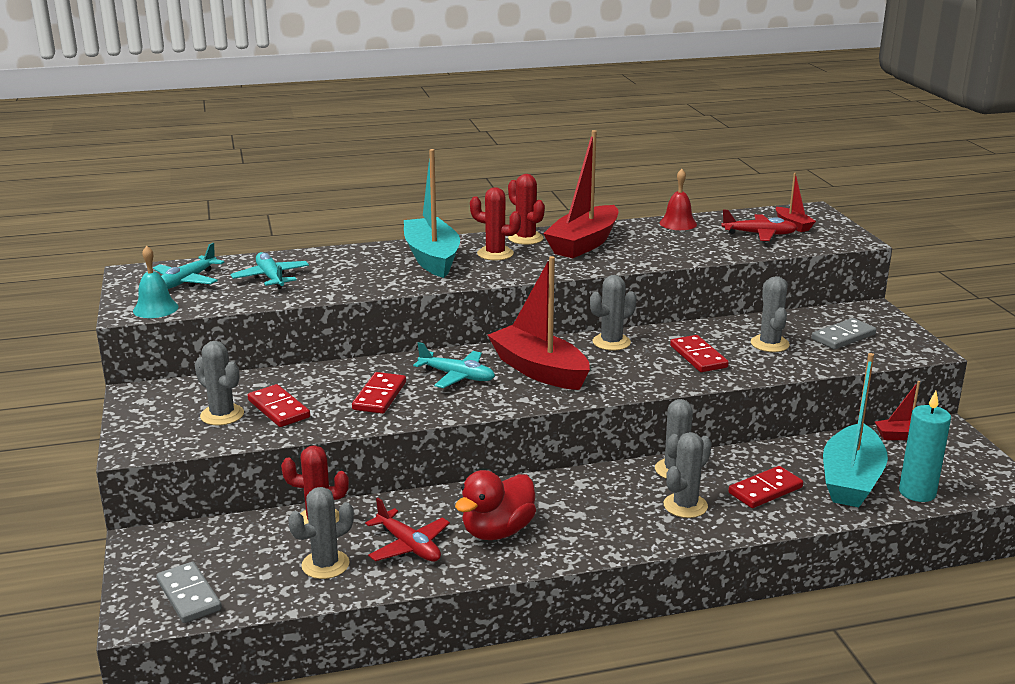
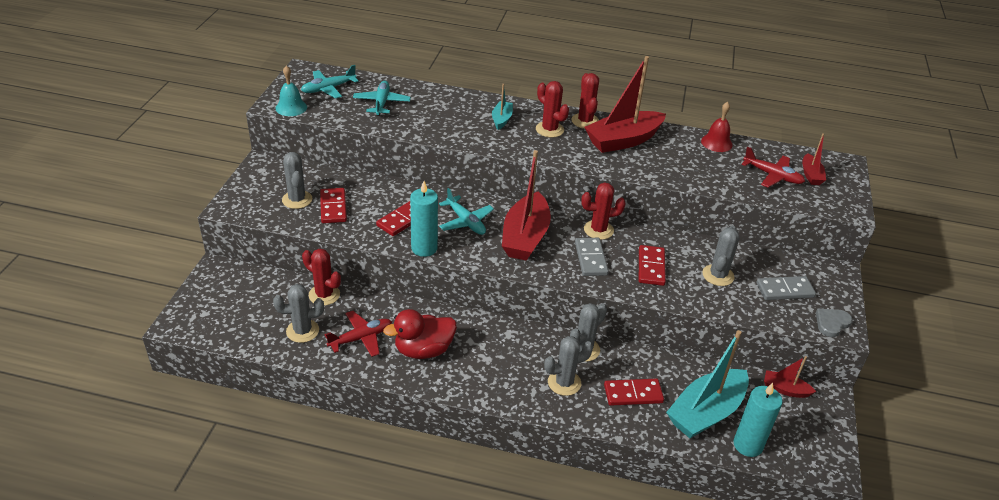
camera: 25 degrees right, 15 degrees up
grey domino [156,562,222,623] -> grey domino moved to [575,238,609,276]
red plane [365,498,450,561] -> red plane turned 105 degrees counterclockwise [325,311,392,357]
turquoise boat [404,149,460,278] -> turquoise boat [492,84,513,130], size x0.49
red boat [488,256,590,390] -> red boat turned 150 degrees counterclockwise [502,150,551,261]
grey cactus [590,275,637,351] -> red cactus [581,183,626,240]
none -> turquoise candle [410,181,438,257]
none -> grey heart [816,309,853,337]

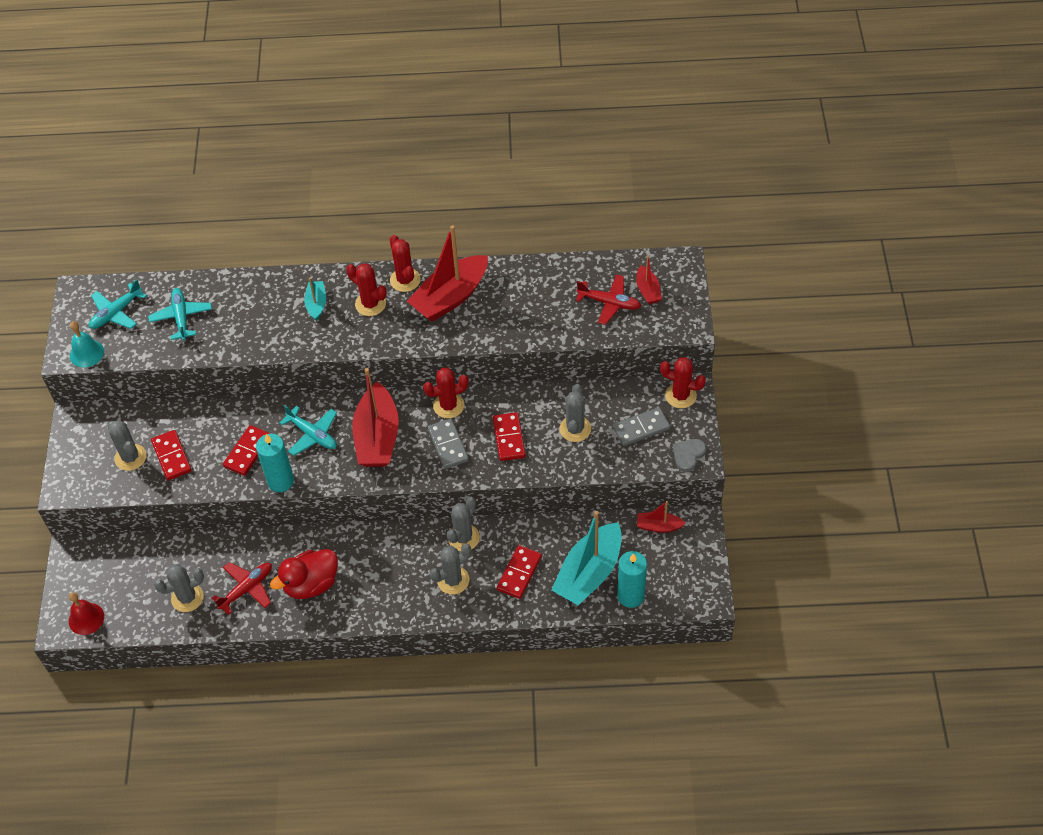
camera: 10 degrees left, 15 degrees up
red cactus [302,248,341,306] -> red cactus moved to [660,357,706,408]
red domino [604,379,664,406] -> red domino turned 45 degrees counterclockwise [497,545,542,599]
red bell [701,102,733,152] -> red bell moved to [69,592,104,635]

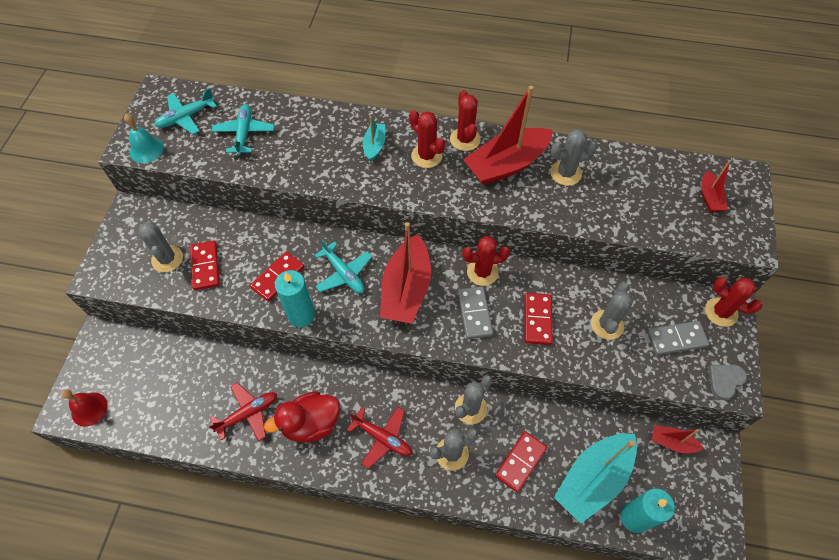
camera: 10 degrees right, 5 degrees up
grey cactus [154,564,204,612] -> grey cactus moved to [550,129,597,186]
red plane [576,275,641,325] -> red plane moved to [347,407,412,469]

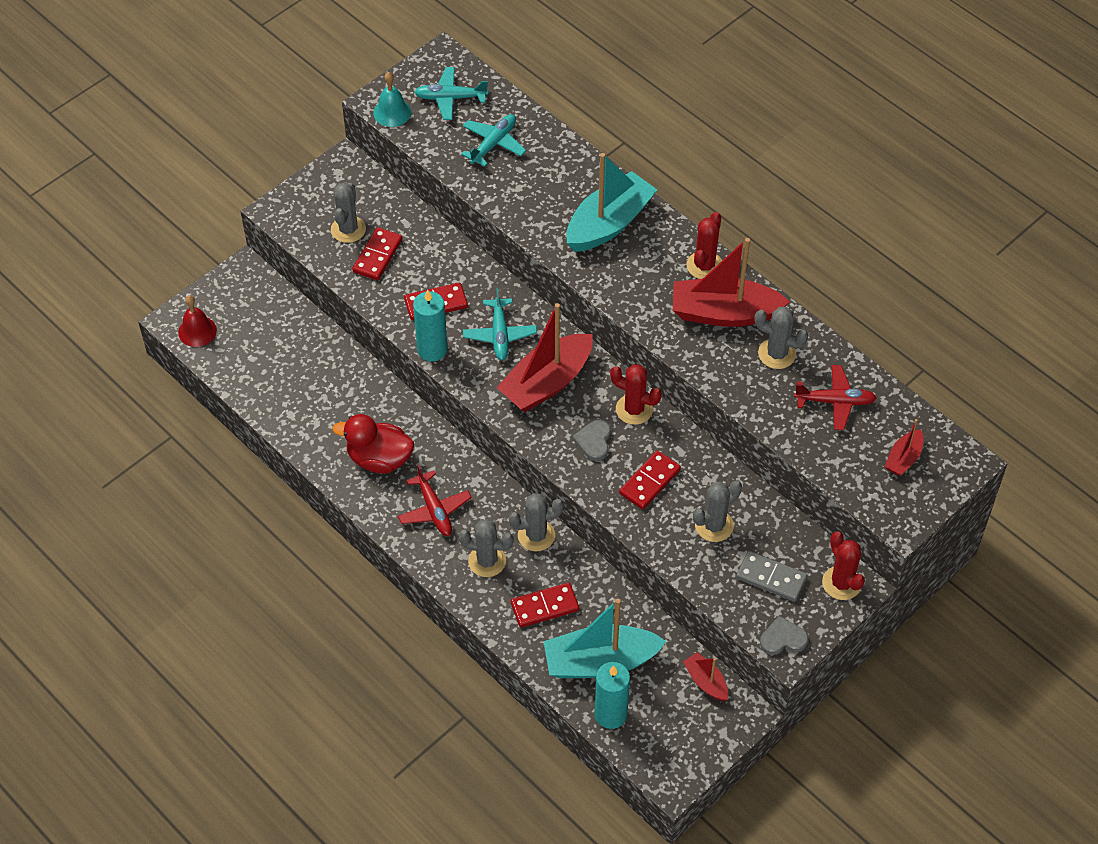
camera: 35 degrees right, 5 degrees down
red plane [209,382,277,441] -> red plane moved to [794,365,877,430]
turquoise boat [363,116,385,162] -> turquoise boat [566,153,657,252], size x2.05
red cactus [409,110,445,168] -> none
grey domino [458,287,493,339] -> grey heart [573,420,611,461]

